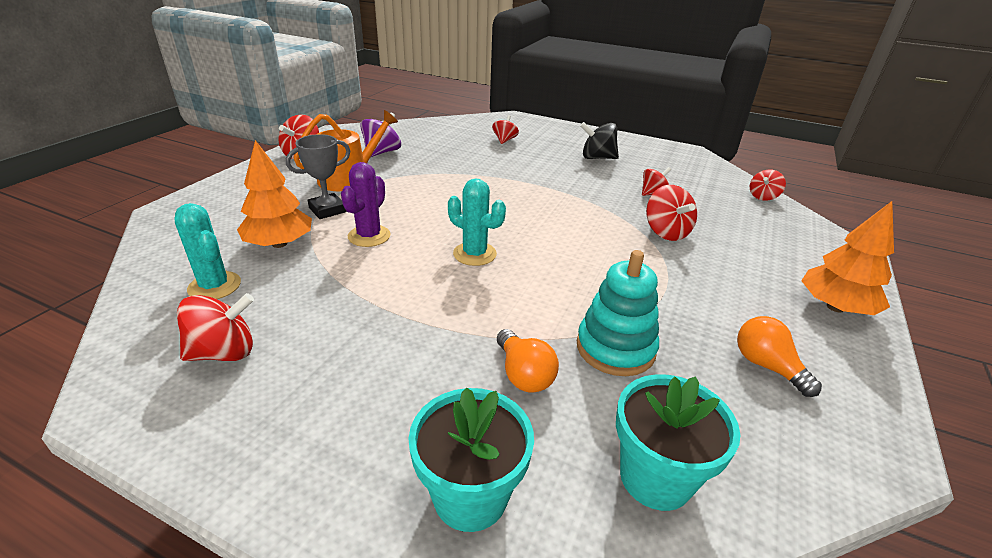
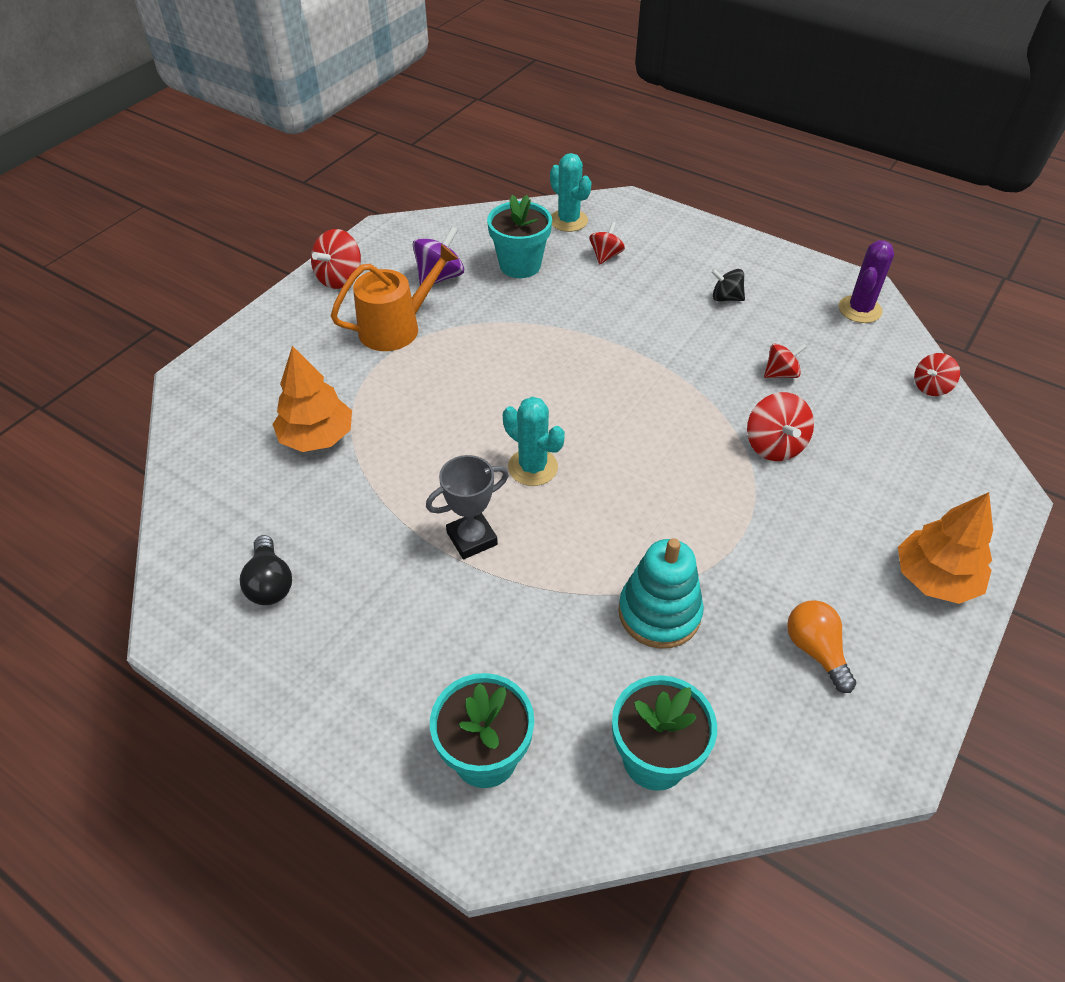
camera: 10 degrees right, 15 degrees up
turquoise cactus [174,203,241,299] -> turquoise cactus moved to [550,153,591,232]
red spinning top [177,293,254,361] -> black light bulb [240,535,292,605]
grey trophy [286,134,350,219] -> grey trophy moved to [426,455,509,559]
purple cactus [341,162,391,247] -> purple cactus moved to [839,240,894,323]
orange light bulb [497,329,559,393] -> none
black spinning top [580,122,619,159] -> black spinning top [711,269,745,301], size x0.66
none -> turquoise flower pot [487,195,552,278]

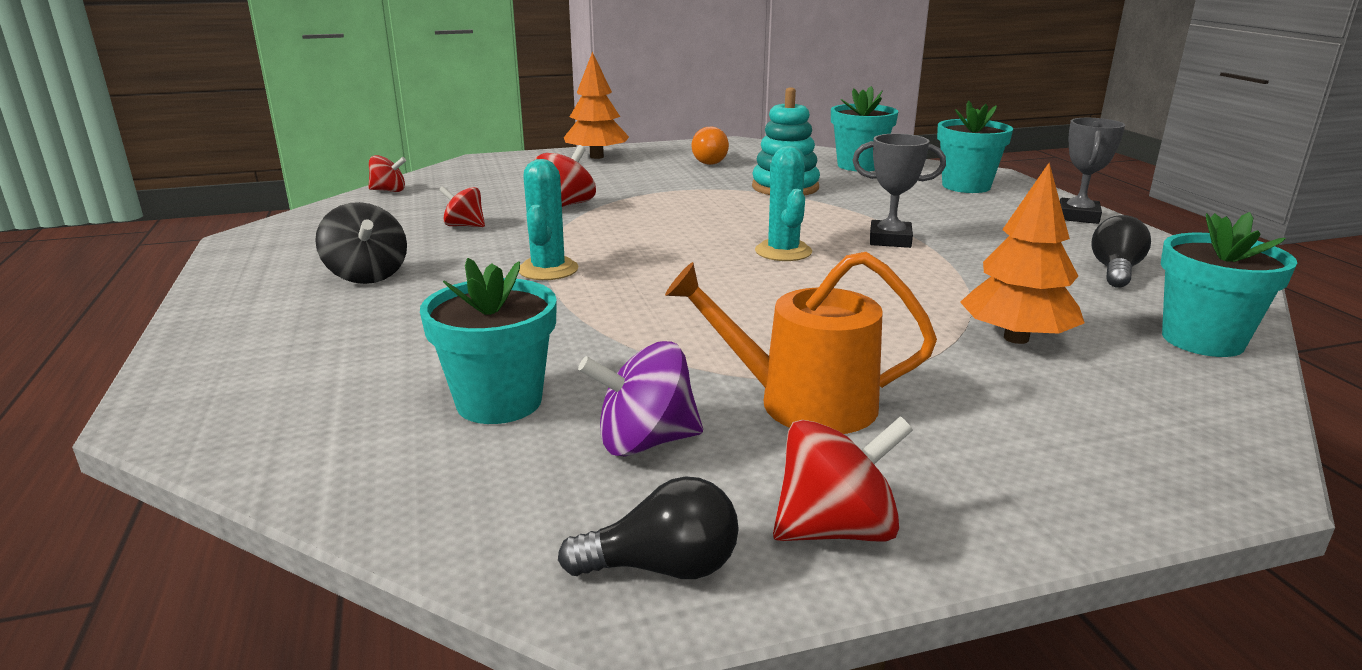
camera: 140 degrees left, 25 degrees down
turquoise cactus [550,153,591,232] -> turquoise cactus moved to [519,159,578,280]
red spinning top [589,222,625,264] -> none
black spinning top [711,269,745,301] -> black spinning top [315,202,407,284], size x1.51
purple cactus [839,240,894,323] -> none
none -> black light bulb [558,476,739,579]
none -> grey trophy [1060,118,1125,224]
none -> turquoise flower pot [1161,212,1297,357]

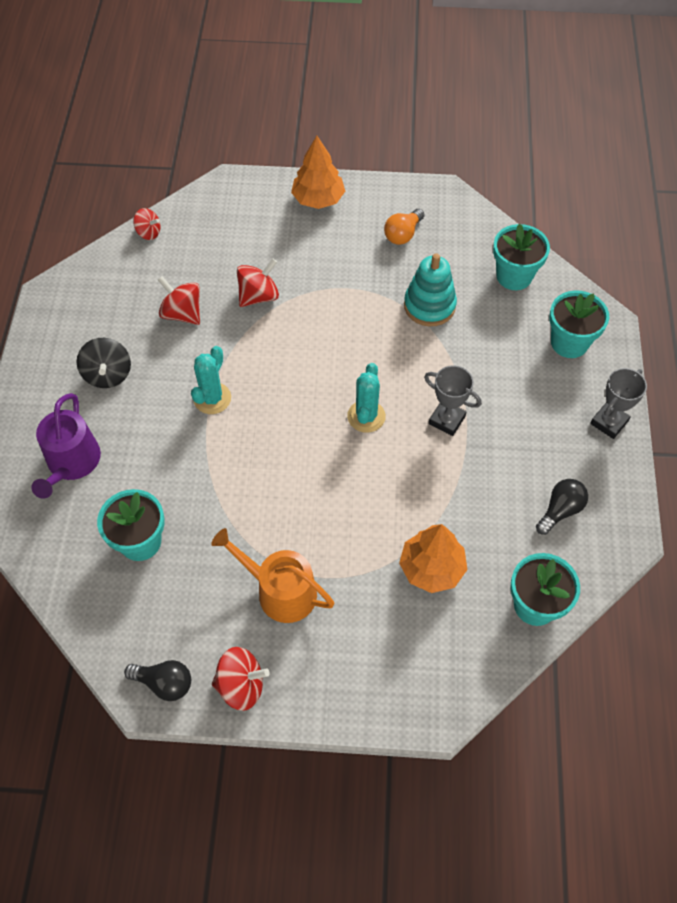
camera: 20 degrees right, 35 degrees up
red spinning top [439,186,485,227] -> red spinning top [158,276,200,325], size x1.51
purple spinning top [578,341,703,457] -> none
none -> purple watering can [31,393,101,499]

